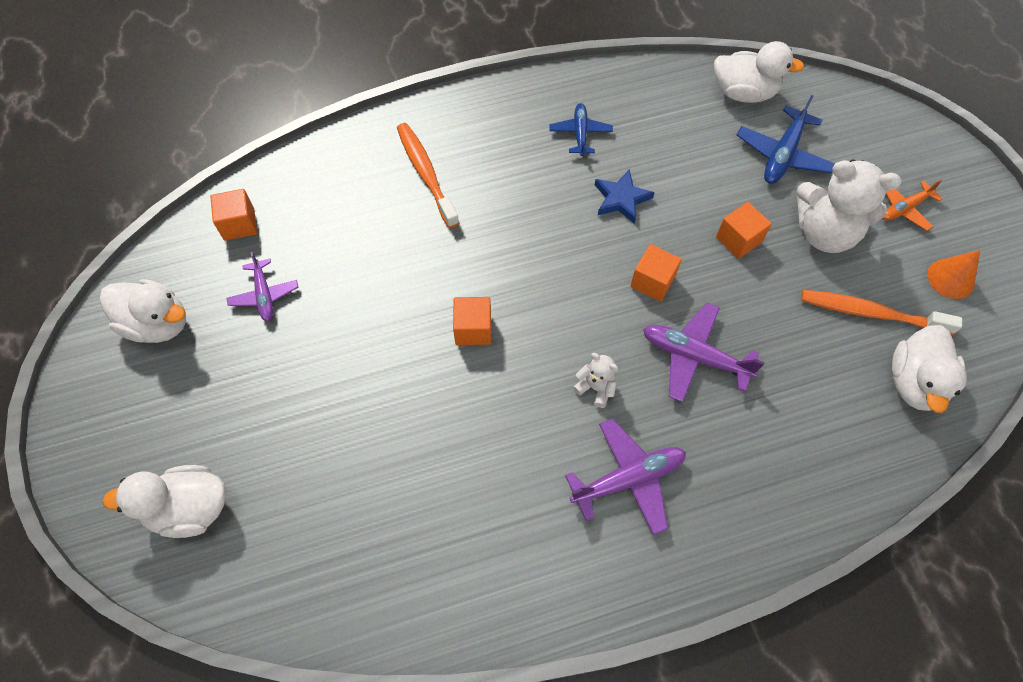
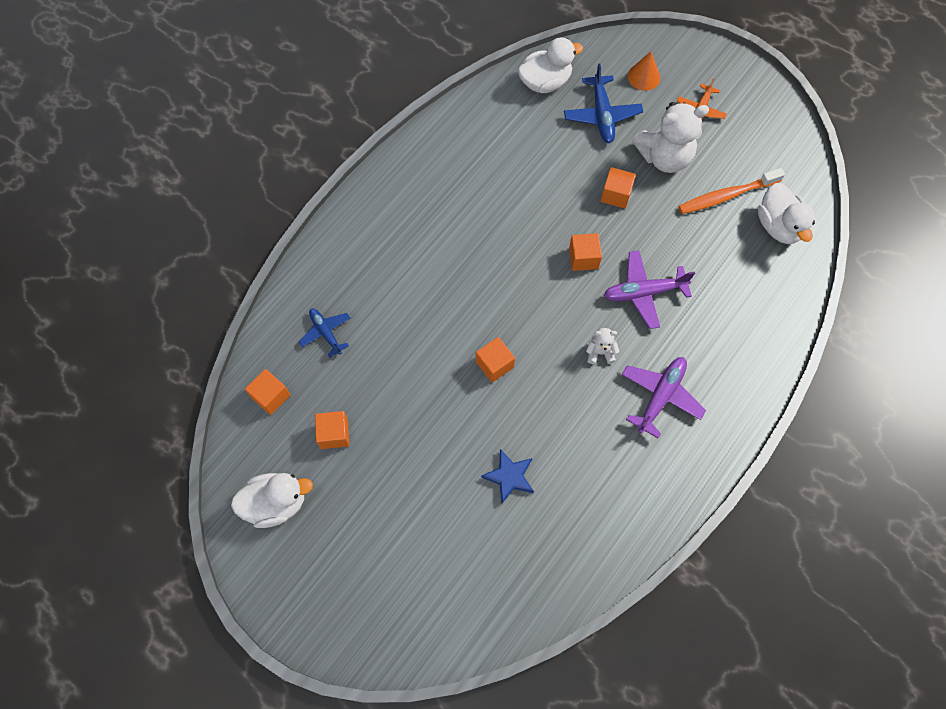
camera: 35 degrees left, 5 degrees up
white duck [102,465,226,538] -> none
purple plane [226,252,299,321] -> orange cube [315,411,349,449]
orange toothbrush [397,123,459,228] -> none
blue plane [549,103,613,156] -> blue plane moved to [299,309,350,358]
blue star [595,169,655,224] -> blue star moved to [481,449,534,503]
orange cone [927,250,980,299] -> orange cone moved to [628,52,660,91]

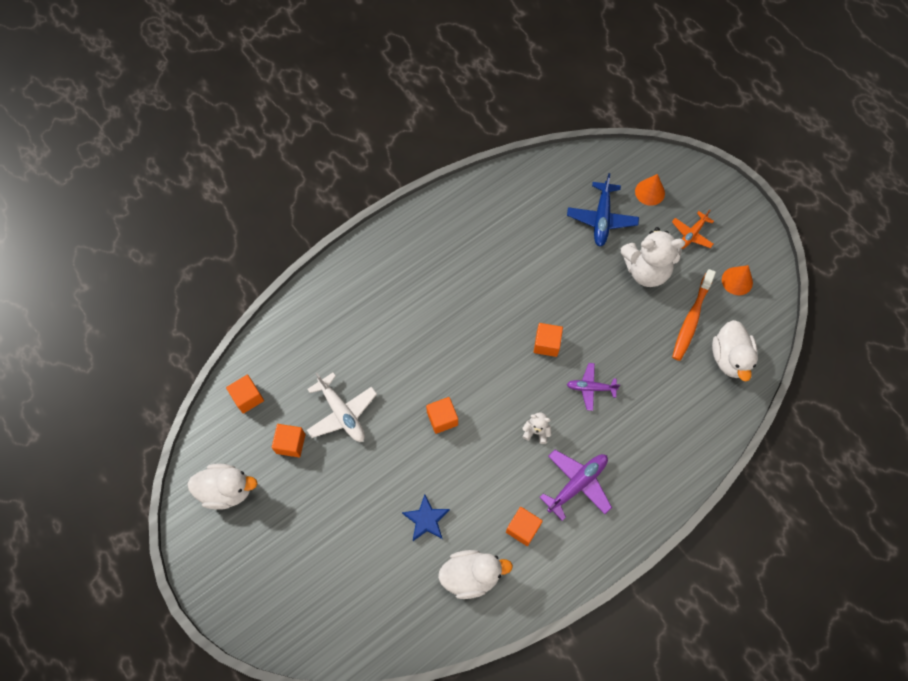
camera: 15 degrees right, 0 degrees up
blue plane [299,309,350,358] -> none
white duck [518,38,583,93] -> white duck moved to [438,550,513,599]
orange cube [601,167,636,209] -> orange cube moved to [506,507,543,546]
purple plane [604,251,695,329] -> purple plane [567,363,620,411], size x0.65
orange toothbrush [678,168,785,214] -> orange toothbrush turned 60 degrees counterclockwise [672,269,716,361]
none -> white plane [307,372,377,442]
none -> orange cone [722,265,753,295]

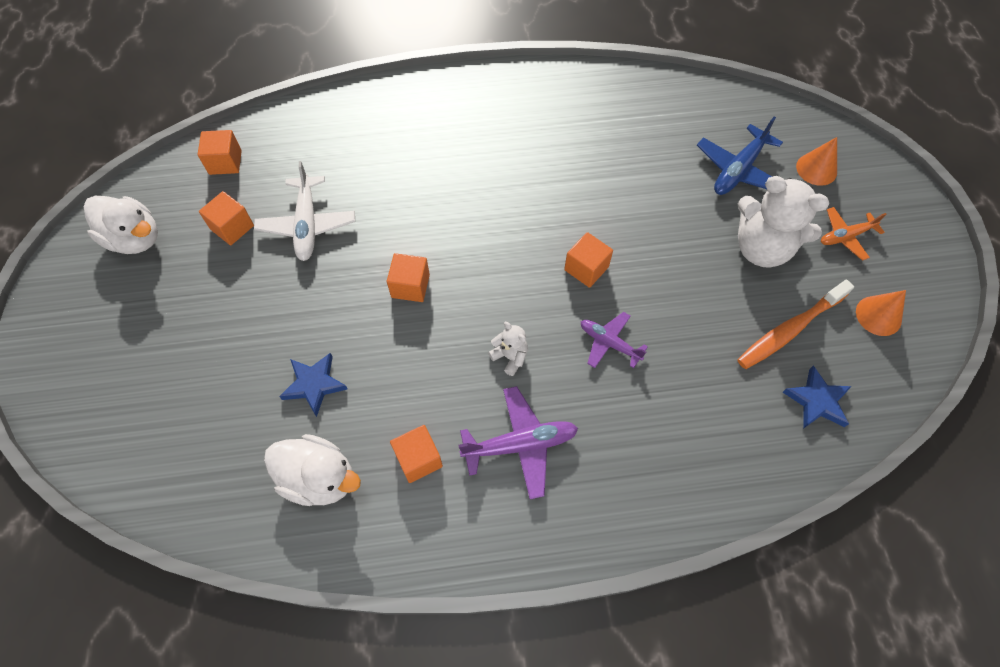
camera: 30 degrees right, 5 degrees down
white duck [712,320,758,382] -> blue star [782,365,852,429]

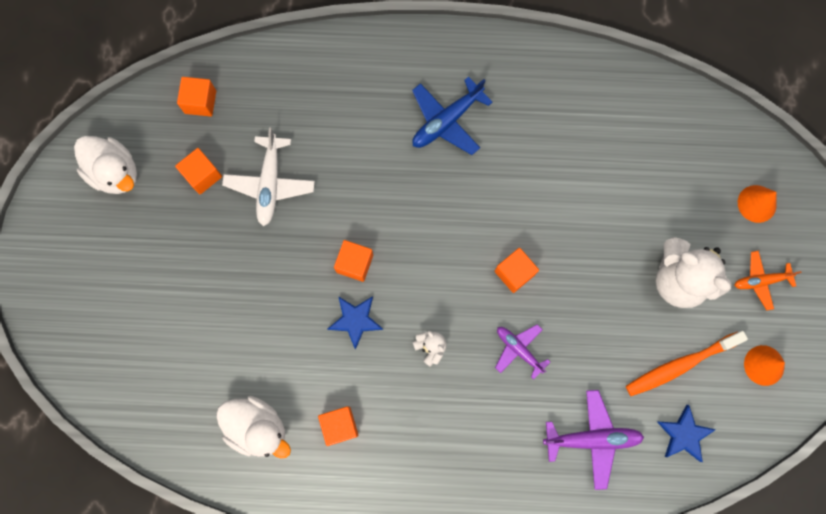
camera: 10 degrees right, 15 degrees up
blue star [279,353,348,417] -> blue star moved to [328,296,383,350]
purple plane [458,386,578,499] -> purple plane moved to [543,390,644,490]
blue plane [697,116,783,195] -> blue plane moved to [412,77,493,155]

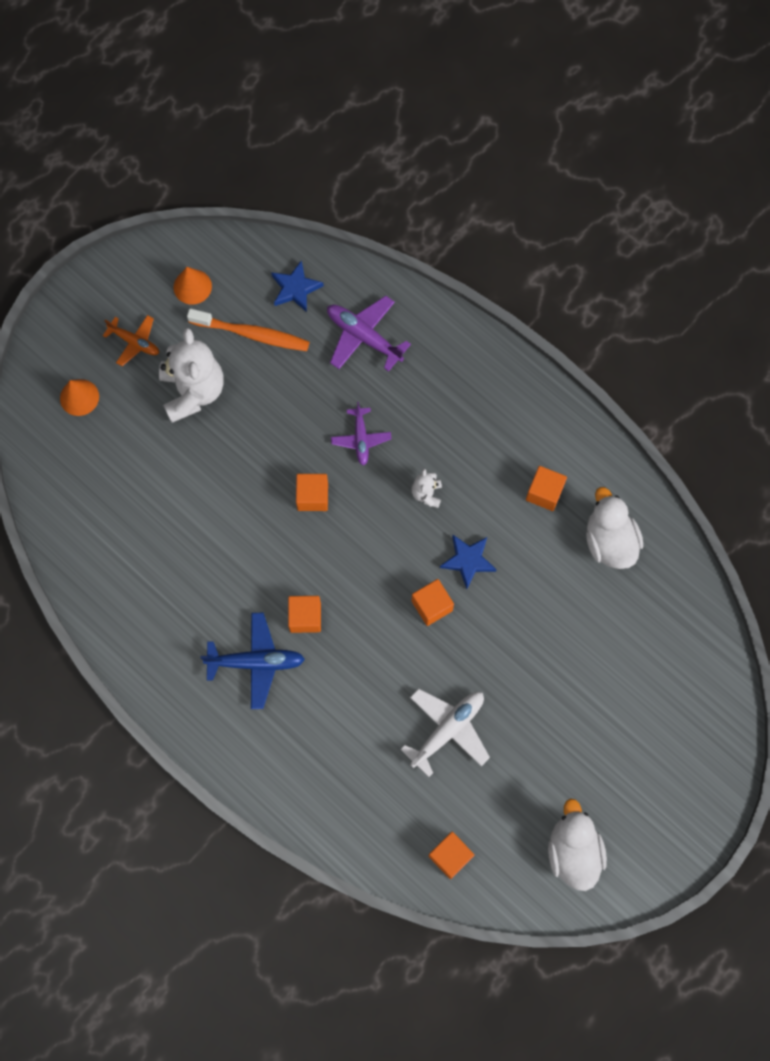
camera: 140 degrees left, 5 degrees down
orange cube [175,148,222,194] -> orange cube moved to [288,596,321,633]

